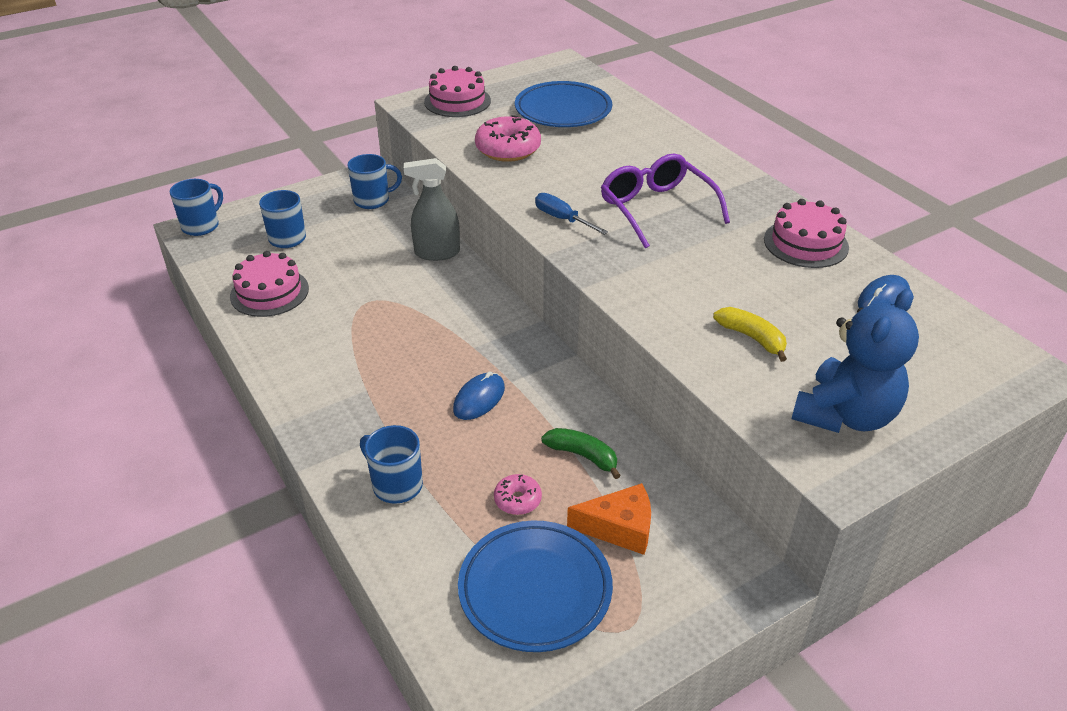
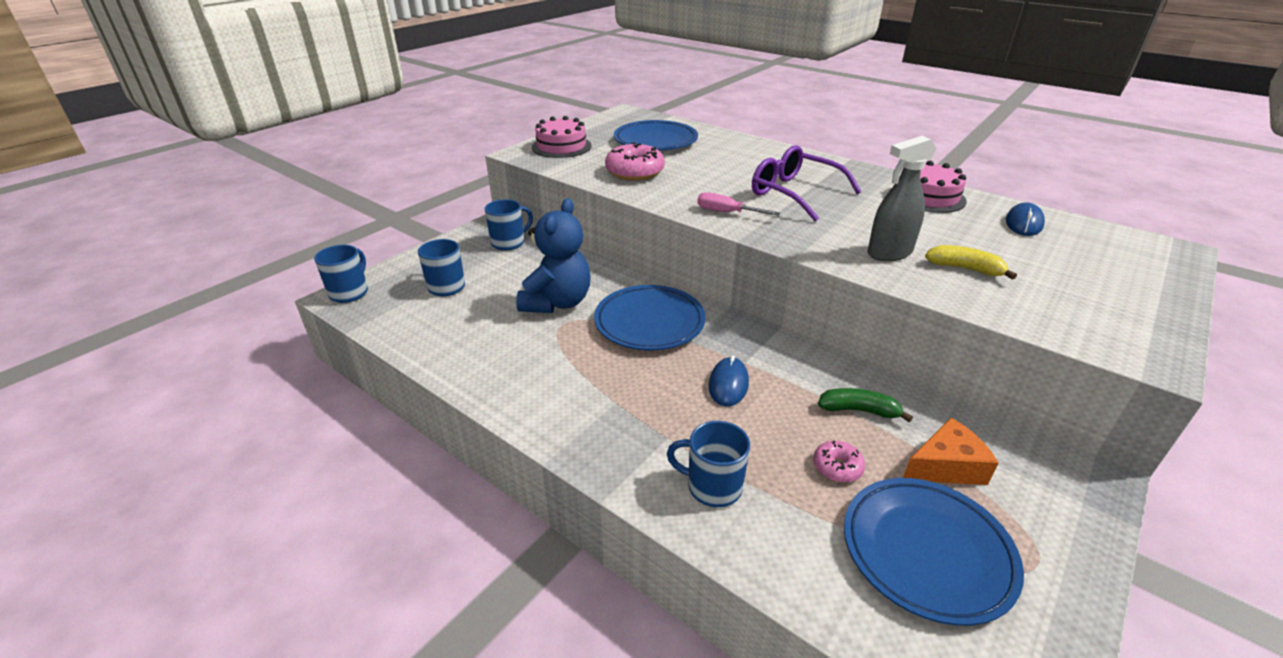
camera: 20 degrees left, 5 degrees down
pink cake [230,251,309,317] -> none
grey spray bottle [404,158,460,261] -> grey spray bottle moved to [868,136,936,261]
blue screwdriver [535,193,608,235] -> pink screwdriver [697,192,780,215]
blue teddy bear [792,289,919,433] -> blue teddy bear moved to [516,198,591,313]
none -> blue plate [594,285,706,350]

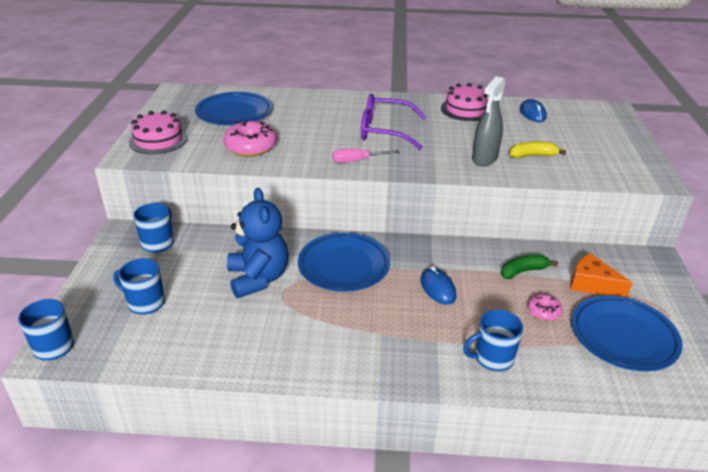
camera: 35 degrees left, 0 degrees up
orange cheese [903,418,998,485] -> orange cheese turned 90 degrees counterclockwise [570,253,632,298]

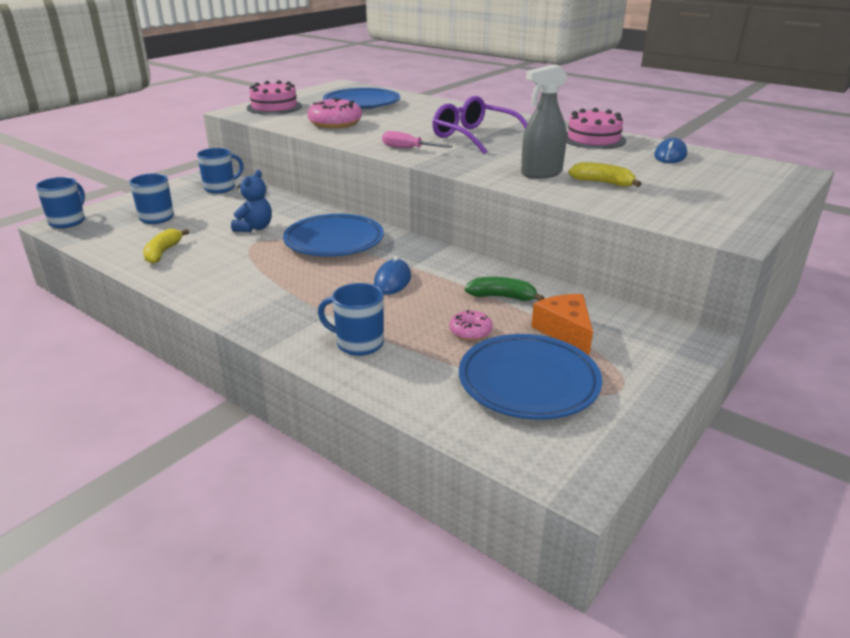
camera: 35 degrees right, 5 degrees down
blue teddy bear [227,188,289,298] -> blue teddy bear [231,170,272,232], size x0.60
none -> yellow banana [143,229,189,264]

